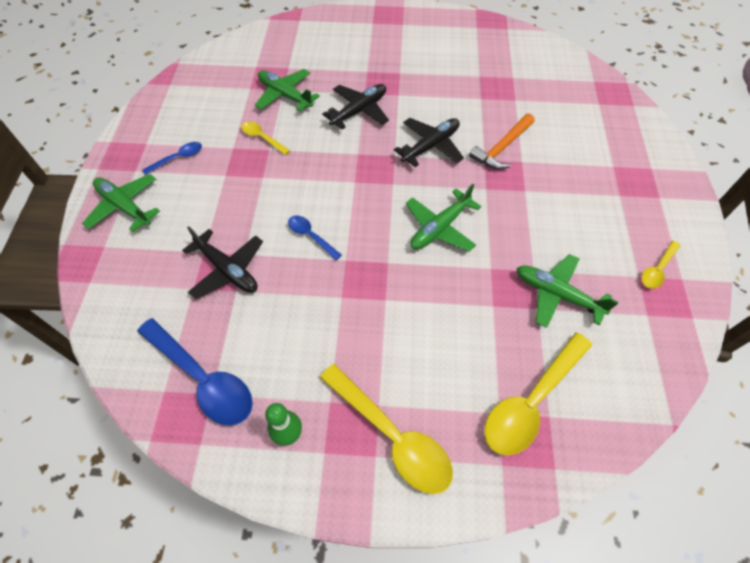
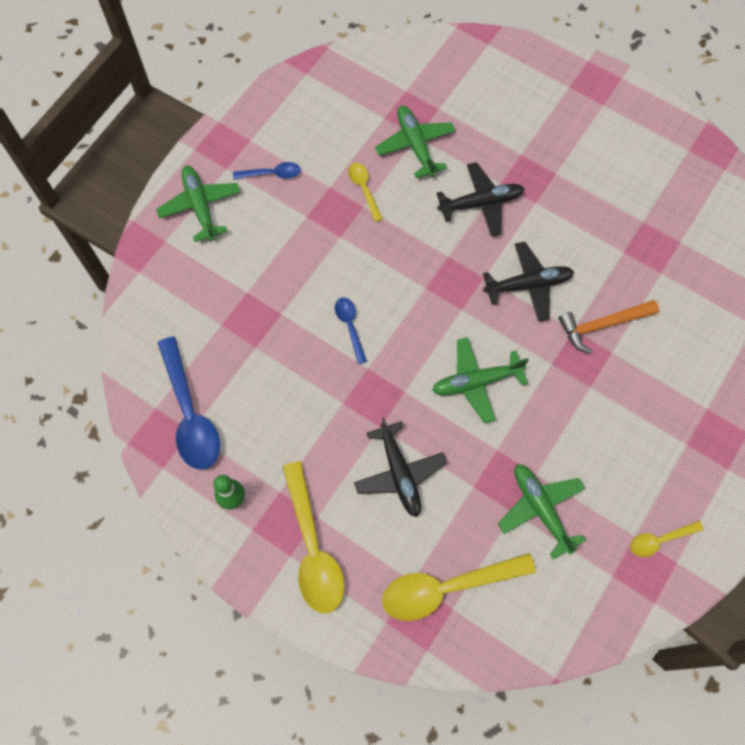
camera: 30 degrees right, 10 degrees up
black plane [182,226,263,299] -> black plane moved to [354,417,447,517]

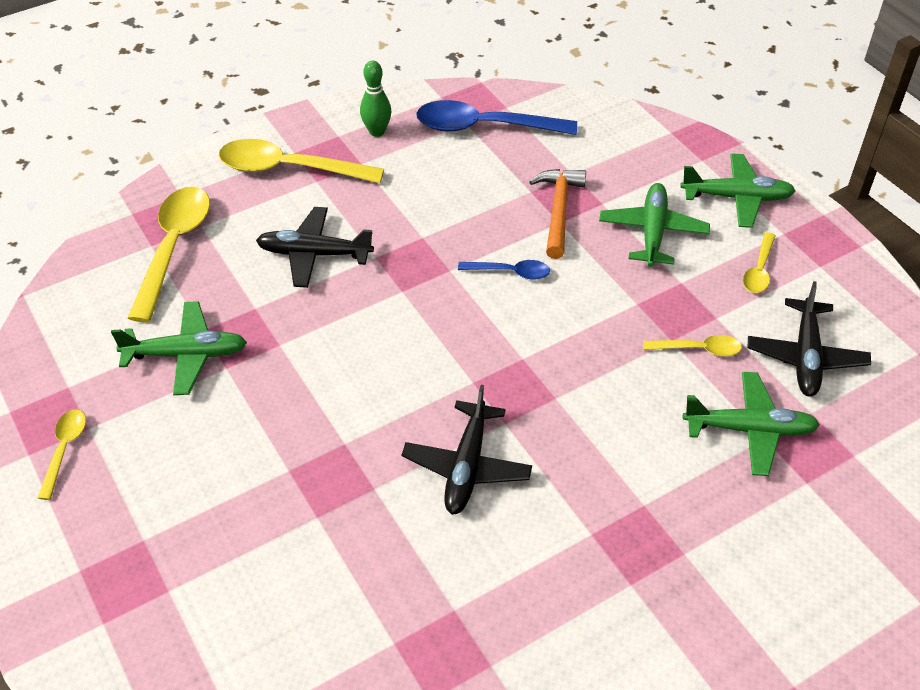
camera: 115 degrees right, 20 degrees down
blue spoon [233,162,301,179] -> yellow spoon [743,232,776,293]
green plane [432,337,529,423] -> green plane moved to [599,183,710,267]
black plane [437,162,524,236] -> black plane moved to [748,281,871,397]
orange hammer [558,300,659,354] -> orange hammer moved to [529,169,586,259]

